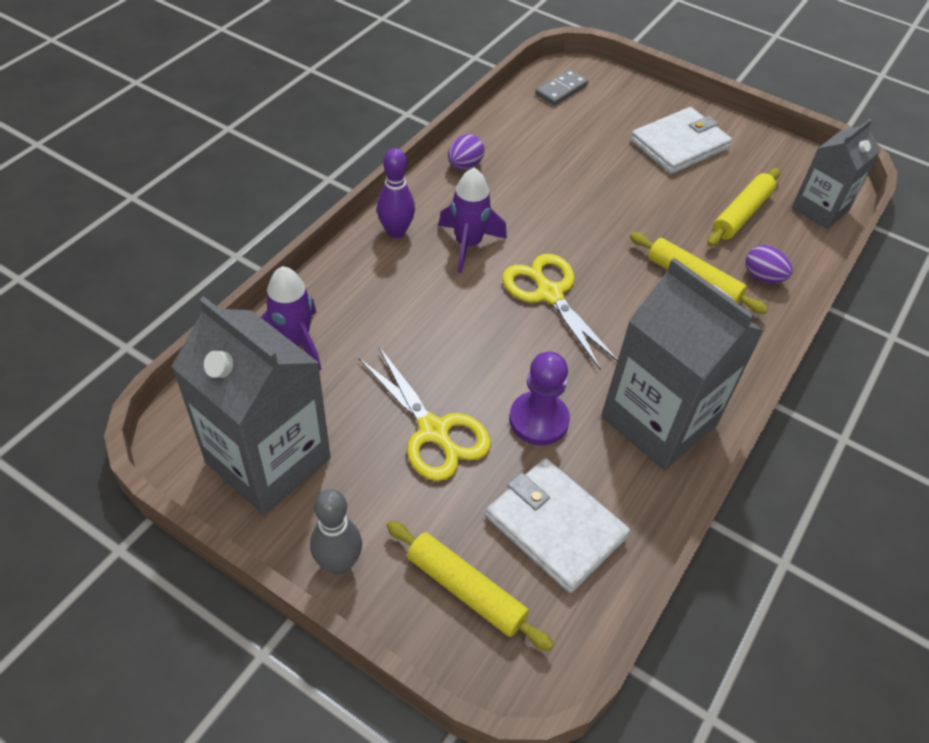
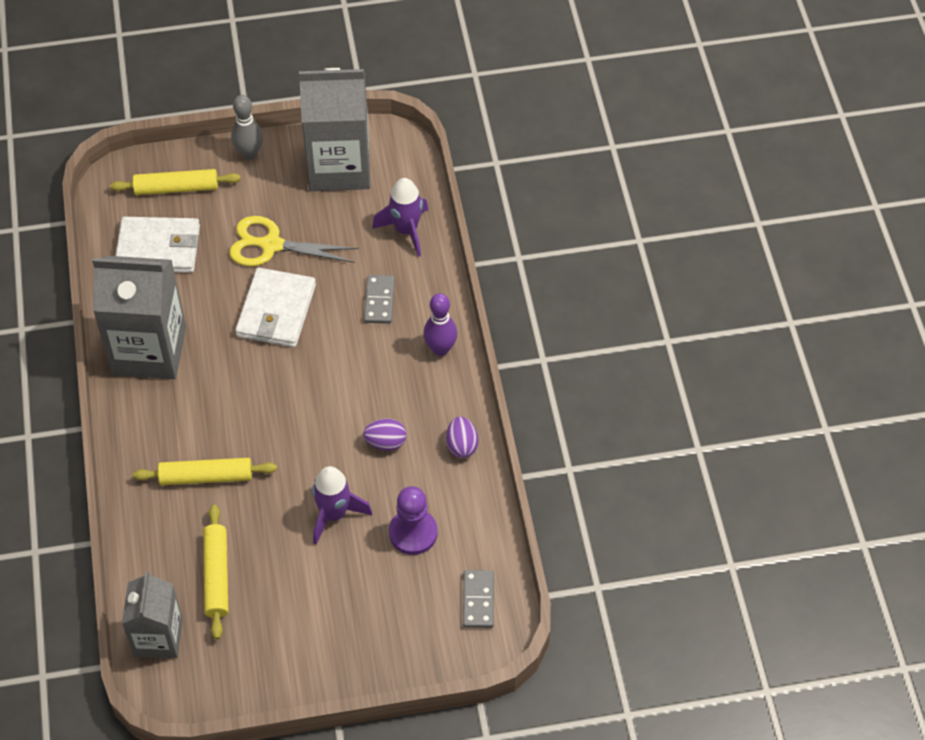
camera: 140 degrees right, 5 degrees up
purple rocket [438,168,507,273] -> purple rocket moved to [312,466,372,545]
yellow scissors [502,254,618,369] -> none
purple pawn [509,351,570,445] -> purple pawn moved to [389,486,438,555]
white wallet [631,107,732,174] -> white wallet moved to [235,268,316,347]
purple egg [745,245,792,283] -> purple egg moved to [363,418,407,451]
none -> grey domino [364,275,395,324]

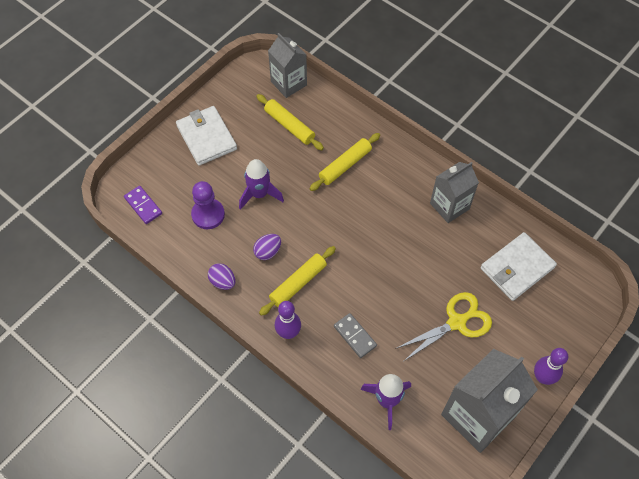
camera: 140 degrees right, 5 degrees up
grey carton [92,255,186,379] -> grey carton [430,162,479,223], size x0.62
yellow rolling pin [110,169,241,195] -> yellow rolling pin moved to [259,246,336,316]
grey bowling pin [231,95,263,160] -> purple bowling pin [534,348,568,385]
white wallet [235,268,316,347] -> white wallet moved to [176,106,237,166]
grey domino [463,570,494,628] -> purple domino [124,186,162,224]

